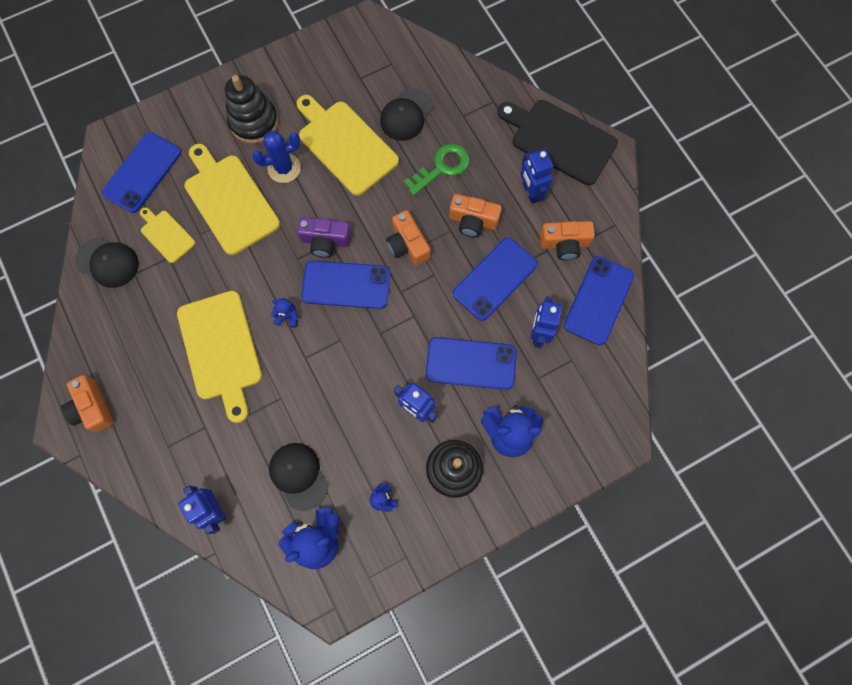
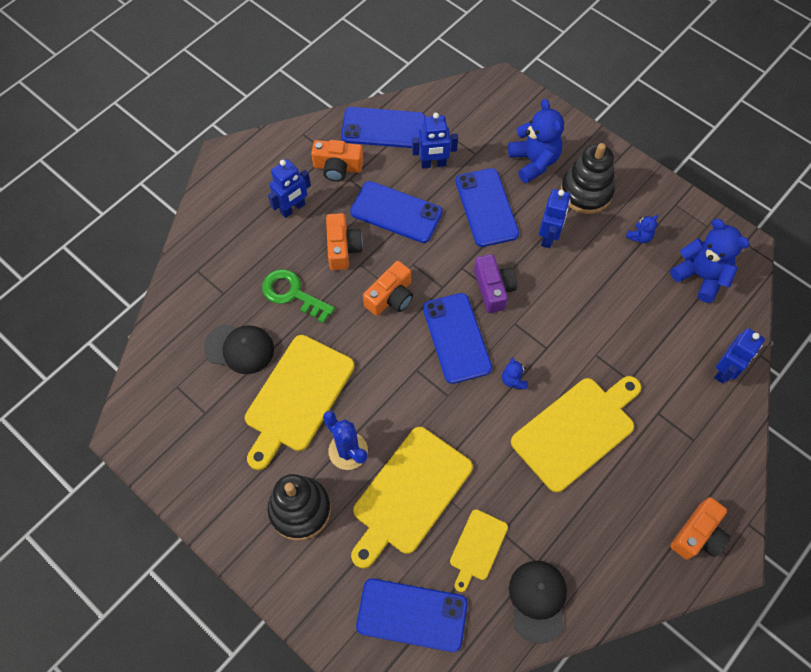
camera: 110 degrees left, 10 degrees down
black cap [269,443,329,511] -> none
purple camera [297,217,351,258] -> purple camera moved to [474,254,517,313]
black cutting board [497,100,618,185] -> none
orange camera [540,221,595,260] -> orange camera turned 120 degrees clockwise [311,140,363,182]

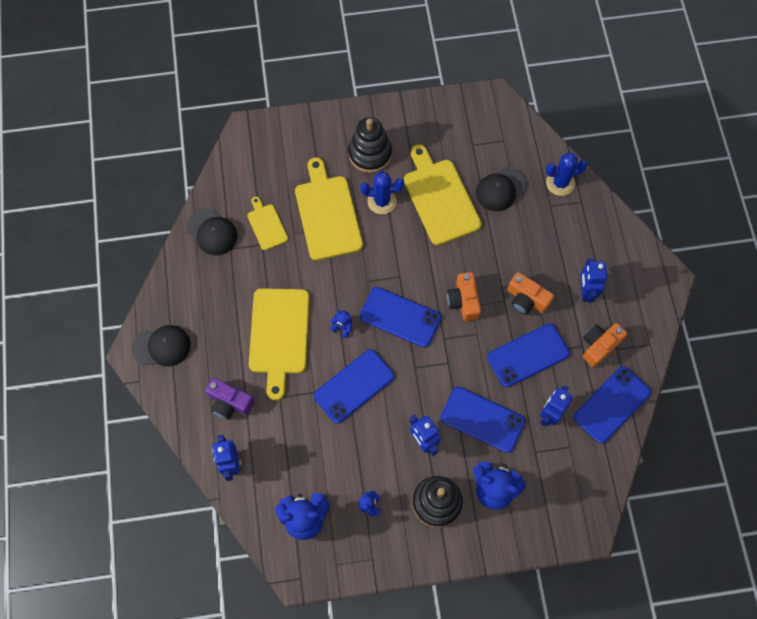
camera: 130 degrees right, 5 degrees up
green key [262,269,335,323] -> none
blue phone [356,578,468,652] -> blue phone moved to [314,349,394,423]
purple camera [474,254,517,313] -> purple camera moved to [205,378,255,420]
orange camera [670,497,730,560] -> black cap [132,325,191,366]
none -> blue cactus [546,153,588,196]

